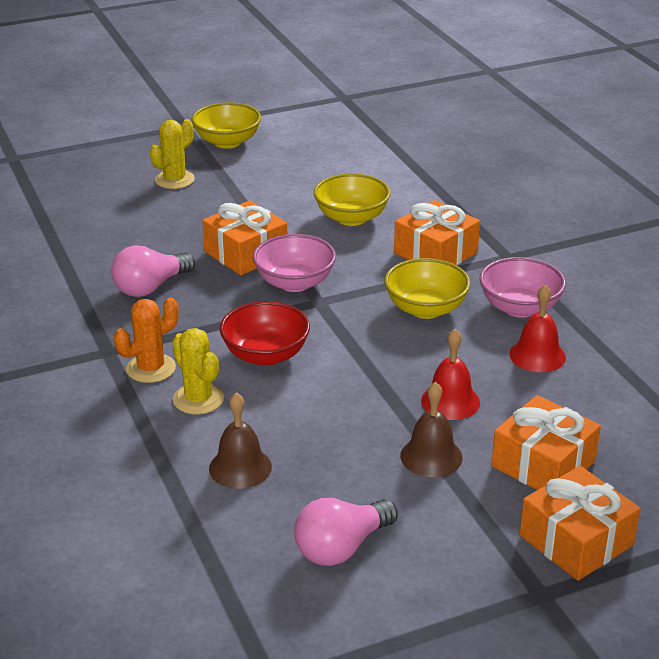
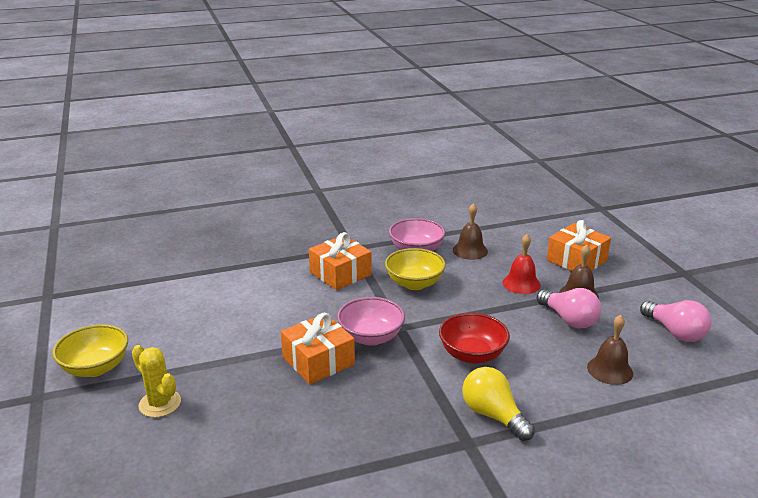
camera: 85 degrees left, 5 degrees down
pink light bulb [111,245,195,297] -> pink light bulb moved to [537,288,601,329]
orange cactus [114,298,179,383] -> yellow light bulb [462,367,535,441]
yellow cactus [172,328,224,415] -> none
yellow bowl [314,173,391,226] -> none
red bell [509,284,566,372] -> brown bell [453,203,488,260]
orange gift [520,466,640,581] -> none

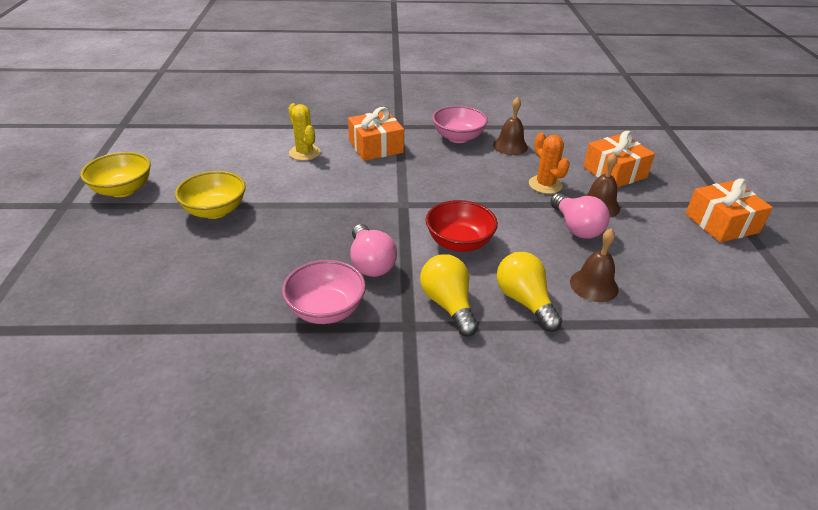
camera: 15 degrees right, 10 degrees up
yellow cactus [132,345,181,418] -> yellow cactus moved to [289,103,321,161]
orange gift [281,313,355,384] -> orange gift moved to [685,178,773,243]
pink bowl [337,297,405,346] -> pink bowl moved to [282,260,366,324]
yellow bowl [385,248,446,290] -> yellow bowl moved to [175,171,246,219]
red bell [503,234,541,294] -> orange cactus [529,132,570,194]
pink light bulb [640,300,712,342] -> pink light bulb moved to [350,224,397,277]
none -> yellow light bulb [497,252,563,332]

